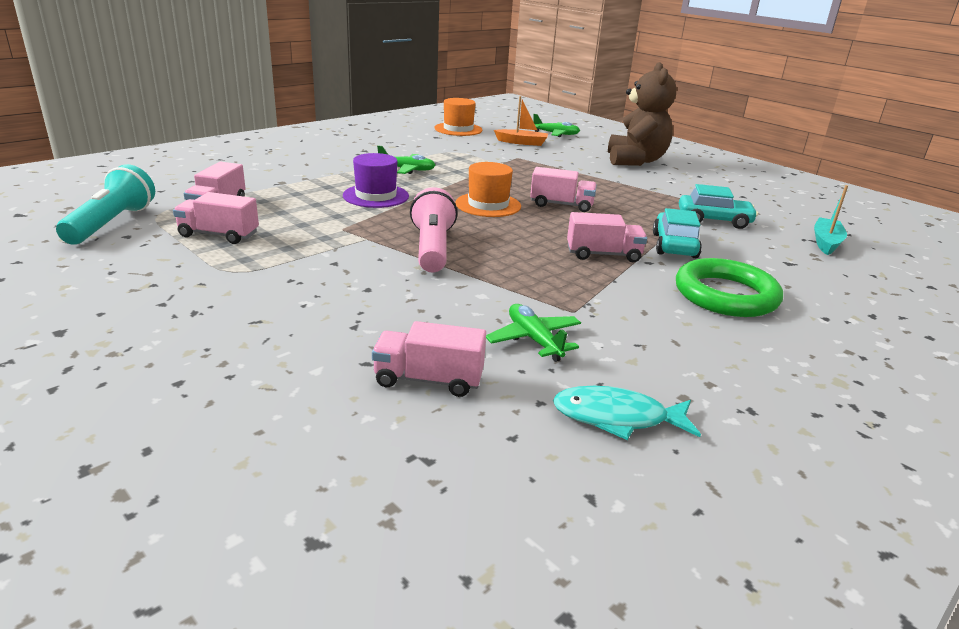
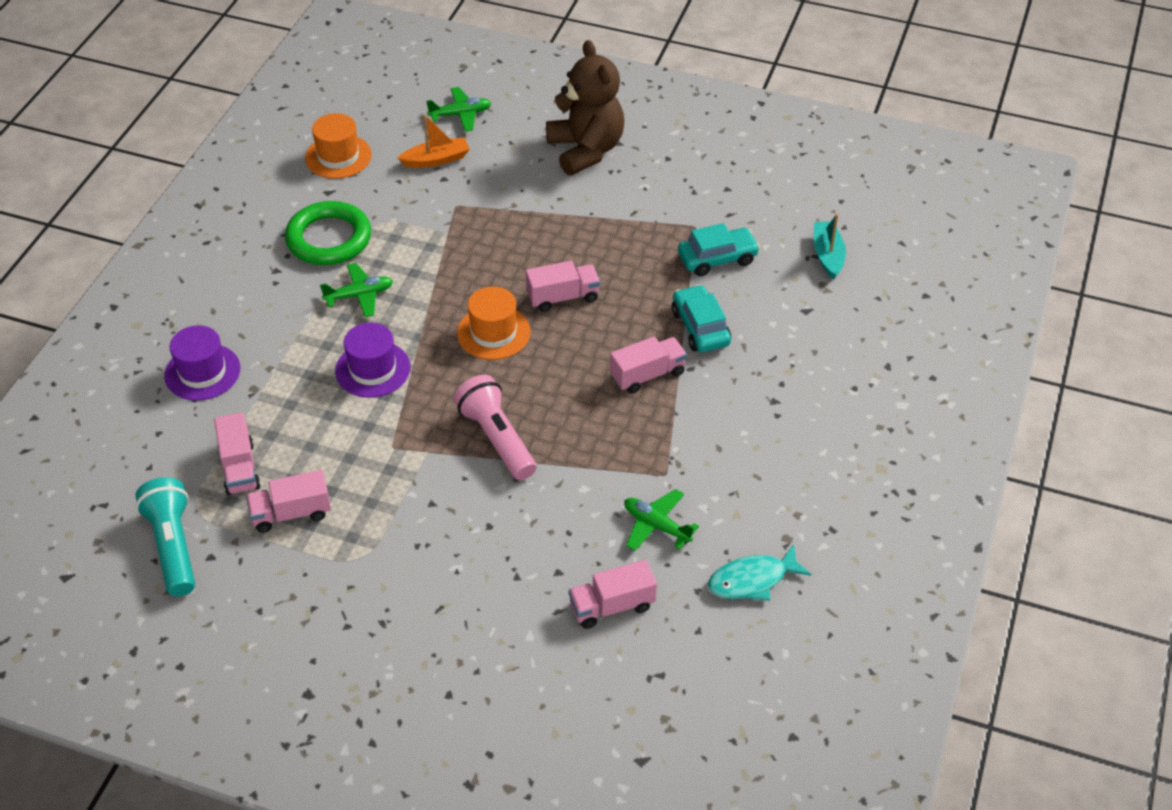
camera: 25 degrees left, 20 degrees up
green ring [676,258,783,317] -> green ring moved to [285,201,371,265]
none -> purple hat [164,325,240,401]

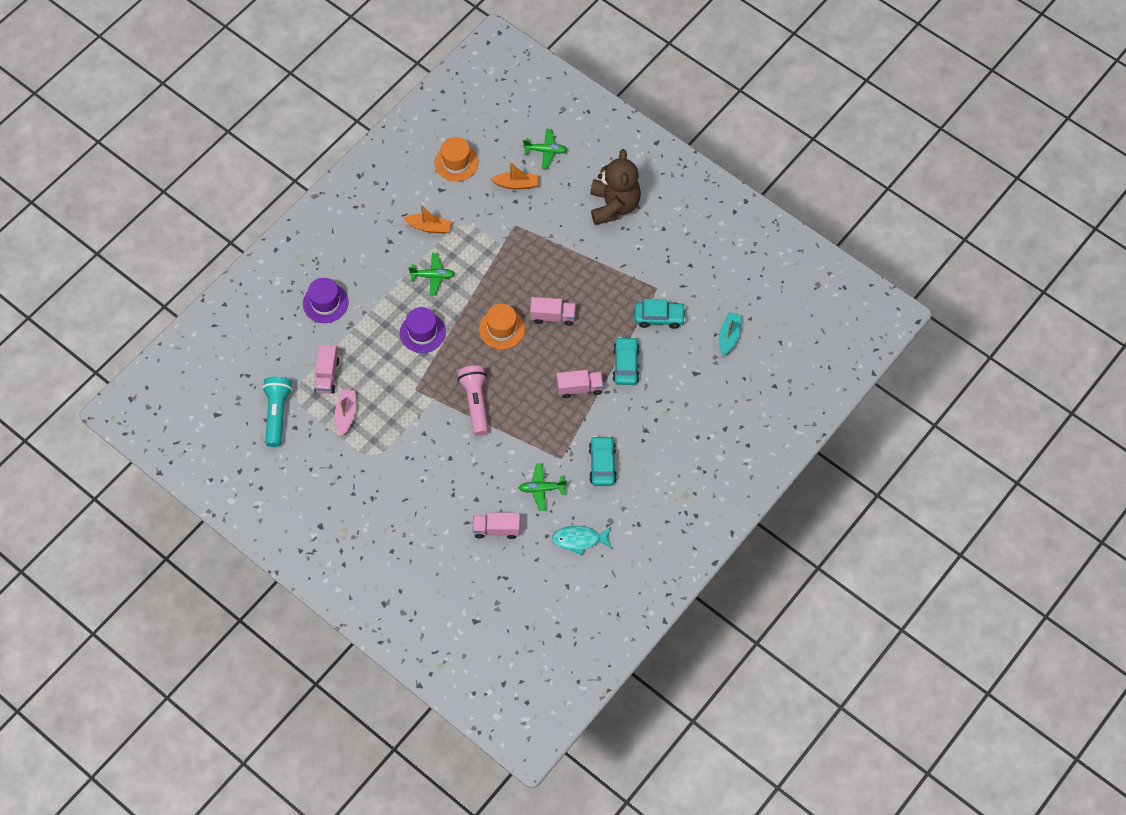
camera: 20 degrees right, 15 degrees up
pink truck [246,470,331,533] -> pink boat [335,390,356,436]
green ring [285,201,371,265] -> orange boat [403,205,452,234]
green plane [624,489,699,551] -> green plane turned 60 degrees counterclockwise [519,463,567,511]
none -> turquoise car [589,436,617,486]

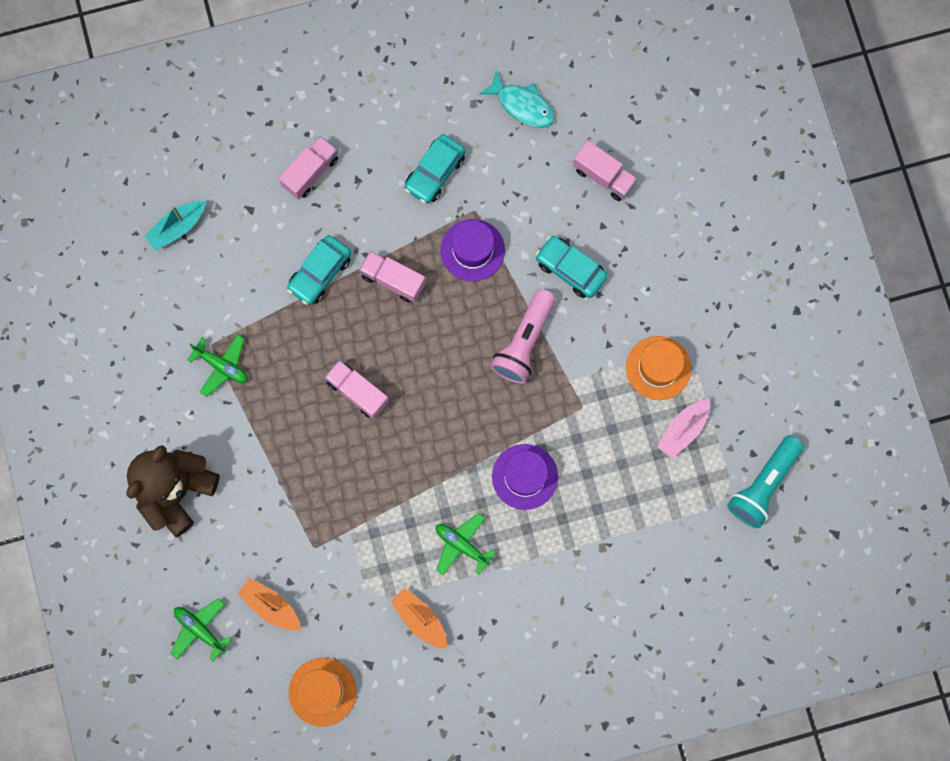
camera: 145 degrees left, 15 degrees up
purple hat [303,278,349,323] -> purple hat moved to [441,219,505,282]
pink truck [314,345,339,394] -> pink truck moved to [279,136,338,200]
orange hat [479,304,525,349] -> orange hat moved to [626,336,691,400]
green plane [519,463,567,511] -> green plane moved to [187,334,248,397]
turquoise car [634,299,686,329] -> turquoise car moved to [535,236,608,298]

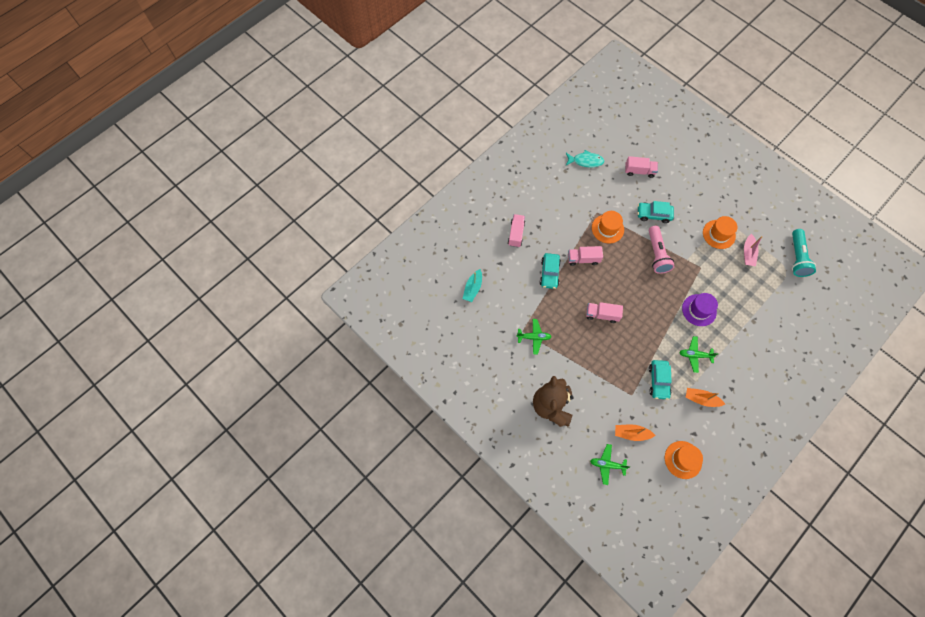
camera: 30 degrees left, 10 degrees down
turquoise car [404,134,466,204] -> turquoise car moved to [649,360,672,400]
purple hat [441,219,505,282] -> orange hat [592,211,624,244]

